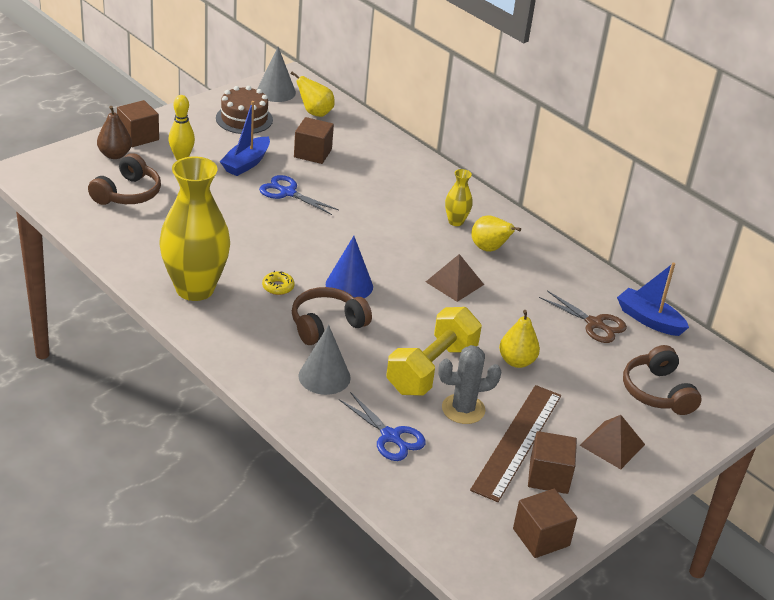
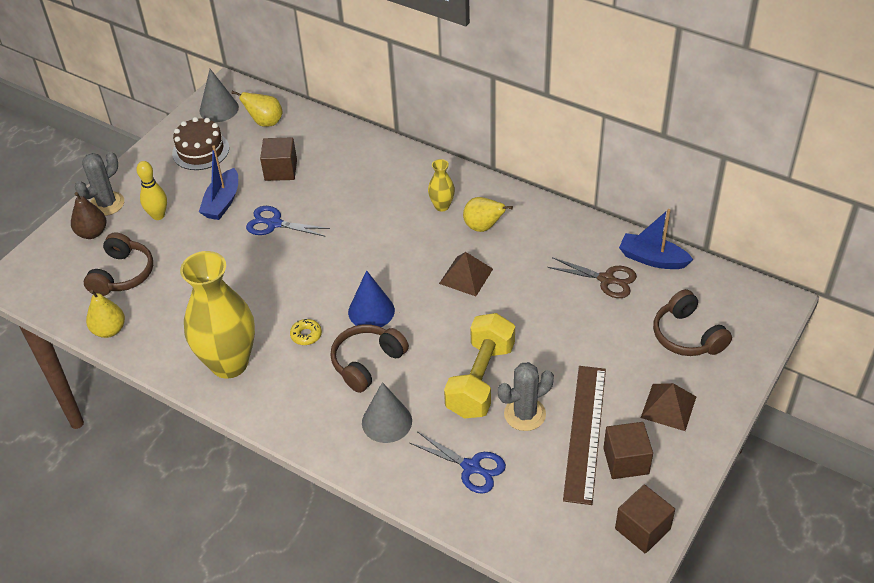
camera: 10 degrees left, 10 degrees up
brown cube [117,100,159,147] -> grey cactus [75,152,124,216]
yellow pear [499,310,540,368] -> yellow pear moved to [86,290,125,338]

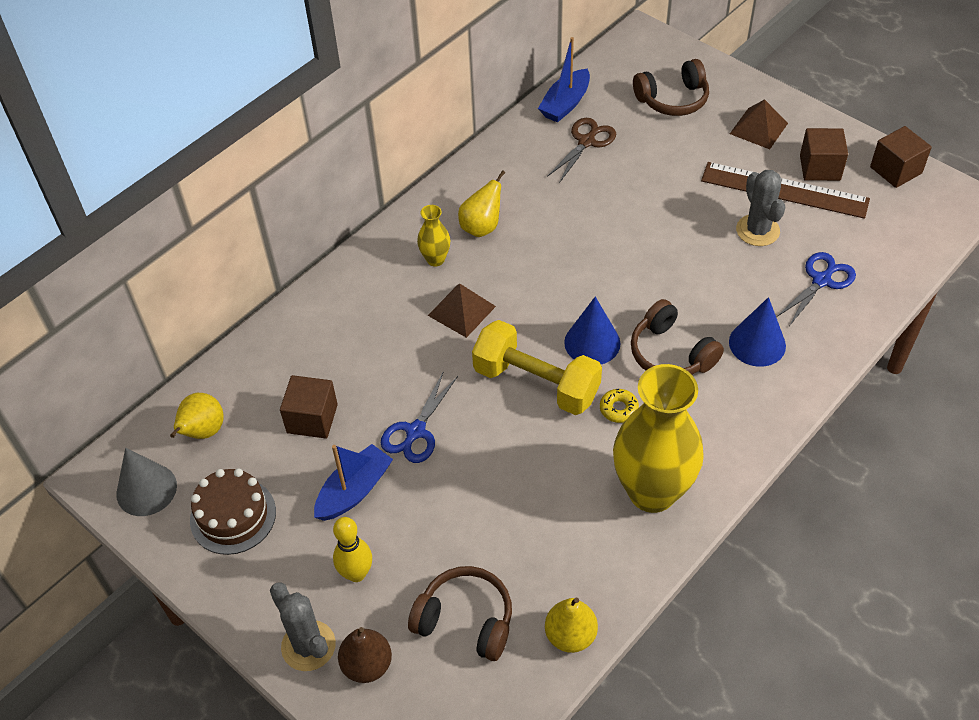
camera: 80 degrees left, 5 degrees up
blue boat [199,146,238,220] -> blue boat turned 75 degrees counterclockwise [314,444,393,521]
grey cone [362,382,412,443] -> blue cone [729,297,786,367]
brown pyramid [439,252,493,296] -> brown pyramid moved to [428,284,496,338]
yellow dumbbell [444,313,515,419] -> yellow dumbbell moved to [472,320,602,415]

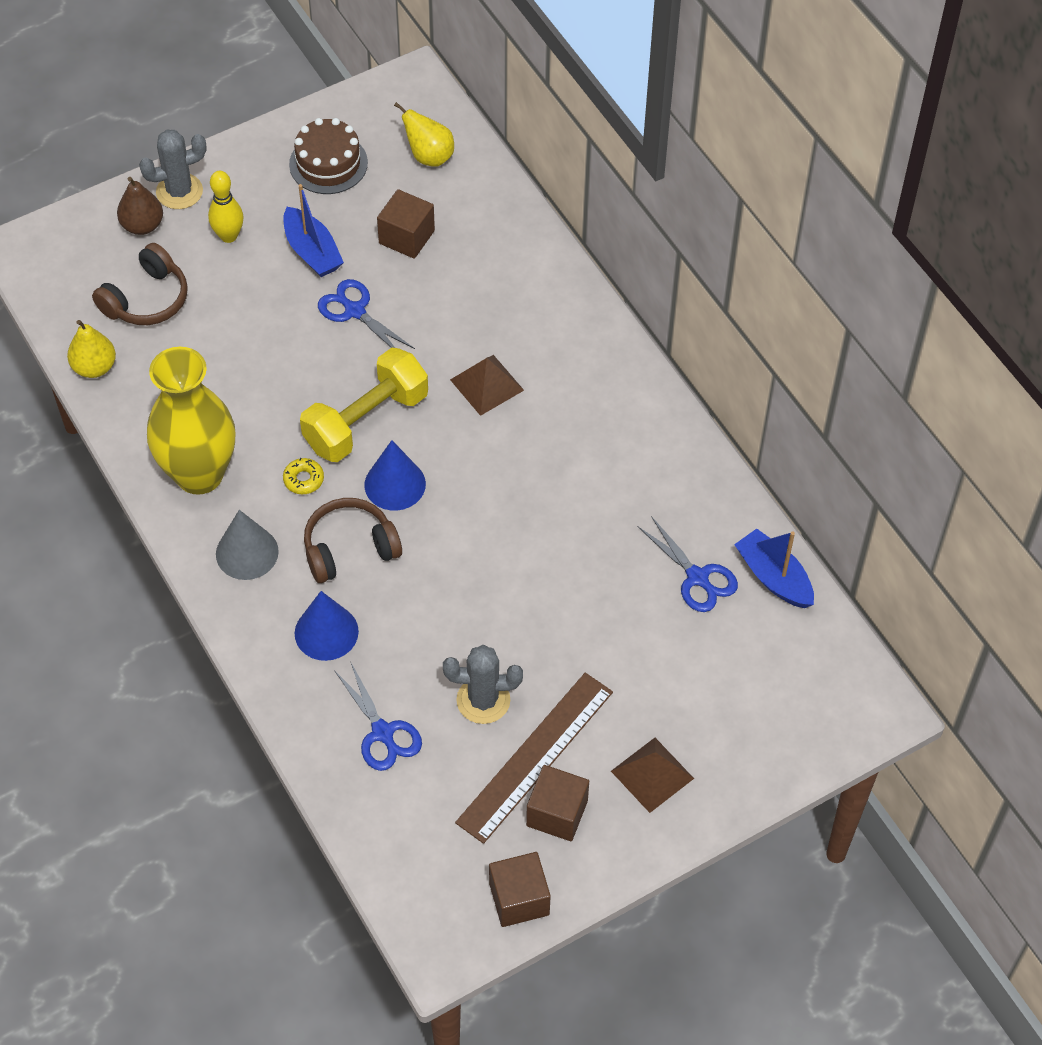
camera: 105 degrees right, 5 degrees up
grey cone [116,448,177,516] -> grey cone moved to [216,510,279,580]
yellow vase [417,205,450,266] -> none
yellow pear [458,170,505,237] -> none
brown scissors [547,118,616,183] -> blue scissors [638,516,738,612]
brown headphones [633,59,709,116] -> none

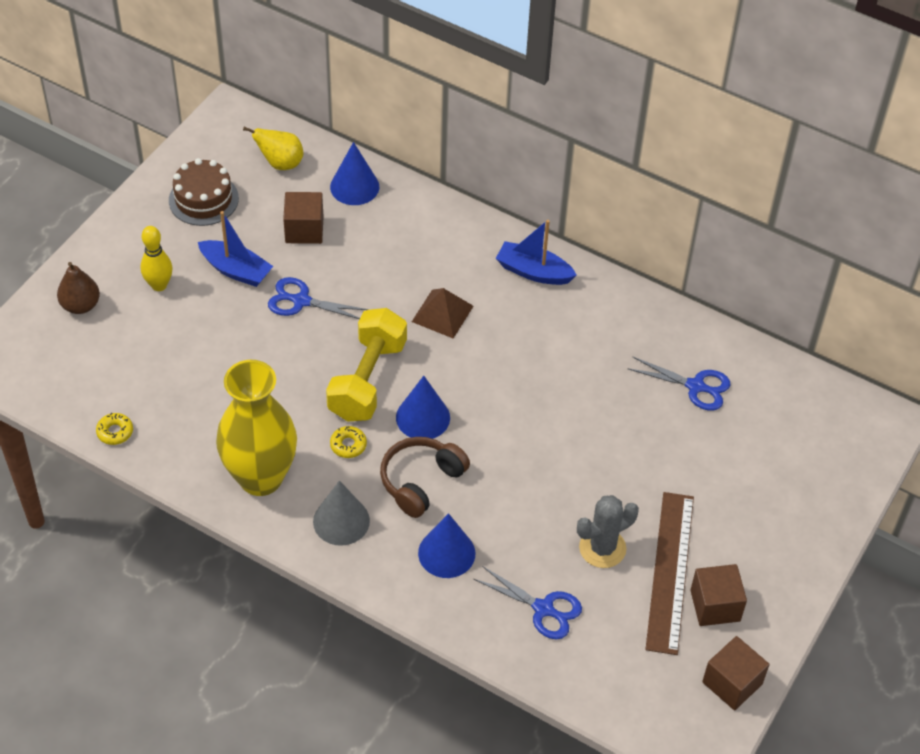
camera: 30 degrees left, 5 degrees down
yellow pear [67,320,116,378] -> yellow donut [96,413,133,445]
brown headphones [92,243,188,325] -> none
grey cactus [139,130,206,209] -> none
brown pyramid [611,738,694,813] -> none
blue boat [734,529,814,608] -> blue boat moved to [496,220,577,285]
none -> blue cone [330,142,379,205]

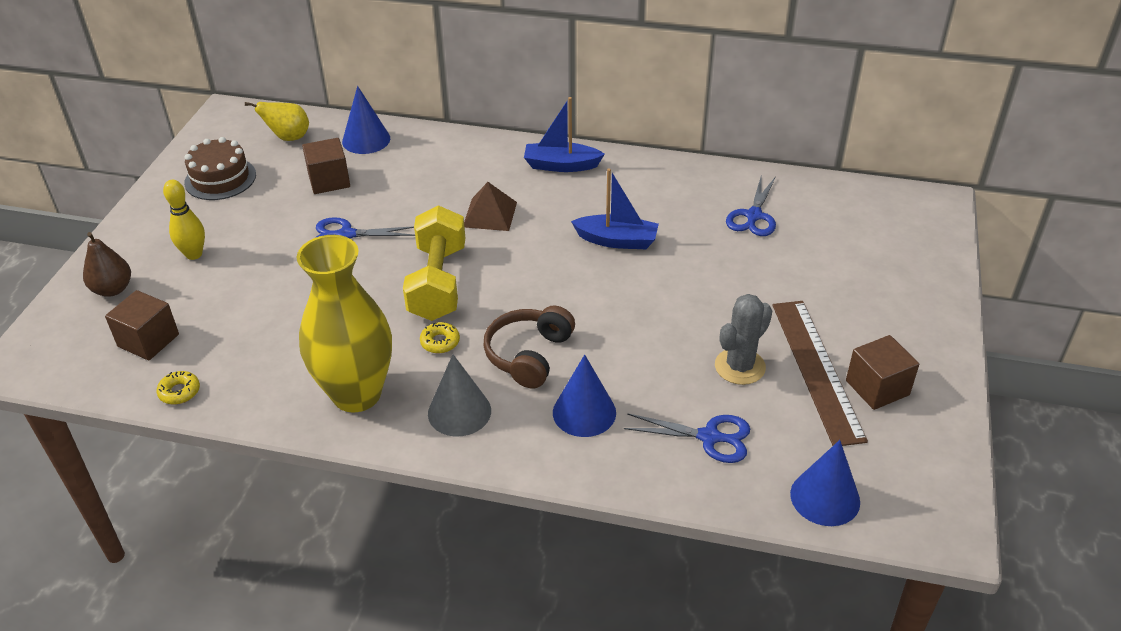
camera: 15 degrees left, 10 degrees down
blue boat [198,211,273,287] -> blue boat moved to [571,168,659,249]
blue cone [396,376,450,439] -> blue cone moved to [790,440,860,526]
blue scissors [627,357,730,411] -> blue scissors turned 105 degrees clockwise [726,176,776,236]
brown cube [702,636,769,710] -> brown cube moved to [105,290,179,360]

